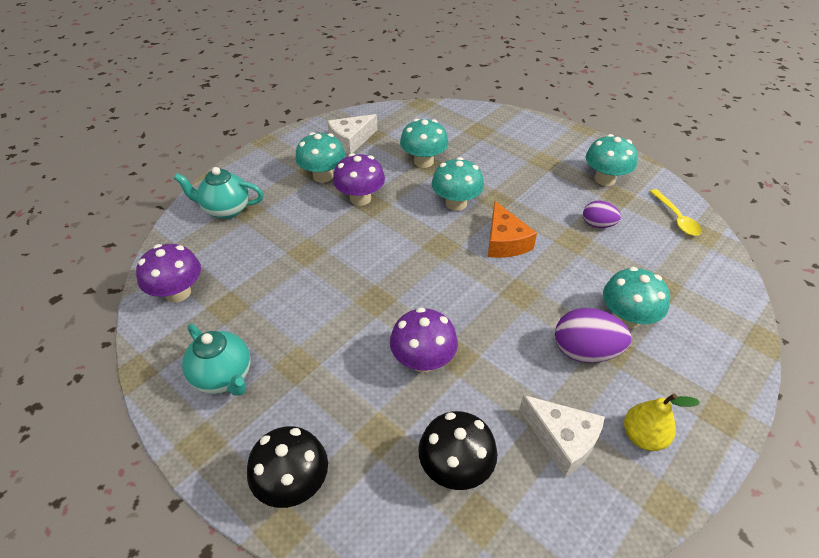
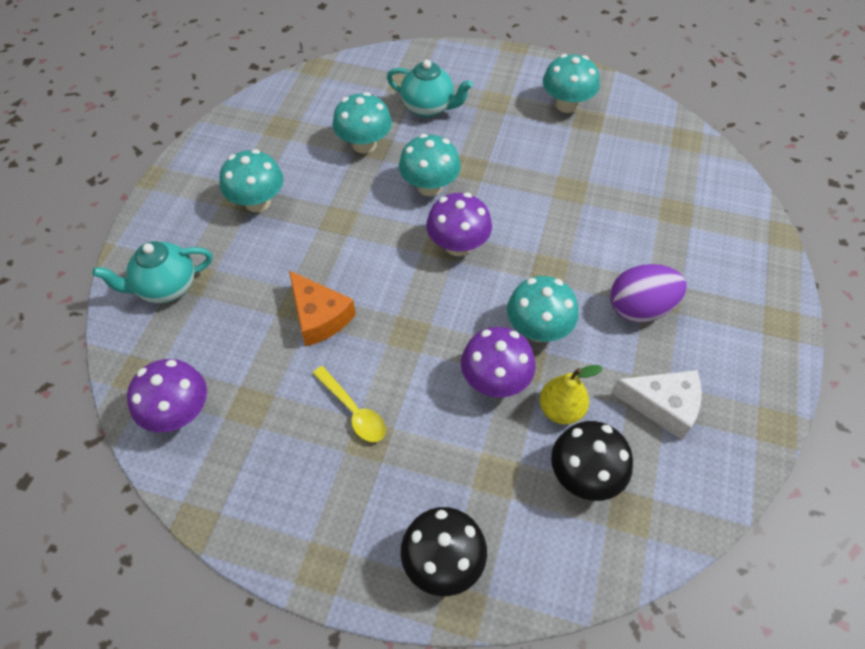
camera: 25 degrees left, 10 degrees up
turquoise teapot [182,324,250,396] -> turquoise teapot moved to [387,60,473,117]
white cheese [327,114,378,154] -> none
purple mushroom [333,153,385,206] -> purple mushroom moved to [426,192,492,256]
orange cheese [488,201,537,258] -> orange cheese moved to [289,271,356,346]
purple egg [583,201,621,228] -> none
turquoise mushroom [603,267,670,329] -> turquoise mushroom moved to [507,276,579,342]
yellow pear [624,394,700,451] -> yellow pear moved to [539,365,603,424]
yellow spoon [650,189,702,236] -> yellow spoon moved to [313,366,386,442]

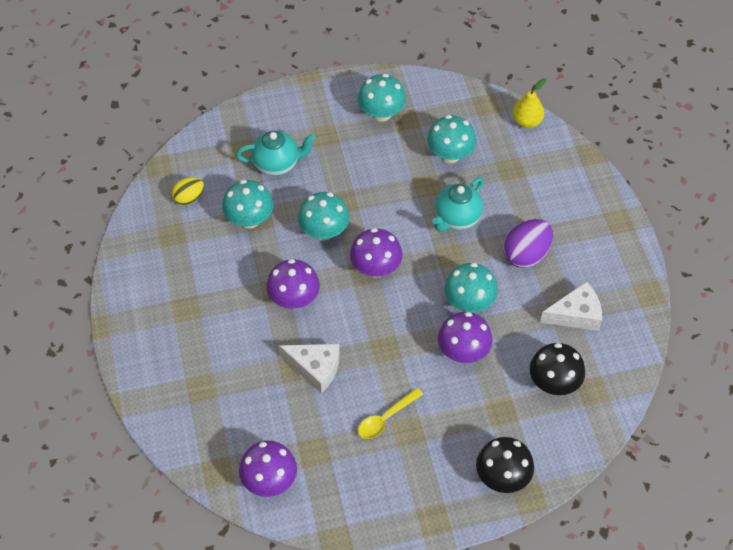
camera: 30 degrees left, 0 degrees up
turquoise teapot [92,241,213,303] -> turquoise teapot moved to [432,177,484,232]
turquoise mushroom [219,149,283,212] -> turquoise mushroom moved to [427,115,476,163]
orange cheese [289,271,356,346] -> white cheese [279,344,340,394]
yellow spoon [313,366,386,442] -> yellow spoon turned 120 degrees clockwise [358,388,423,439]
yellow pear [539,365,603,424] -> yellow pear moved to [512,78,547,128]
none -> yellow egg [172,177,204,205]
none -> purple mushroom [266,259,320,309]

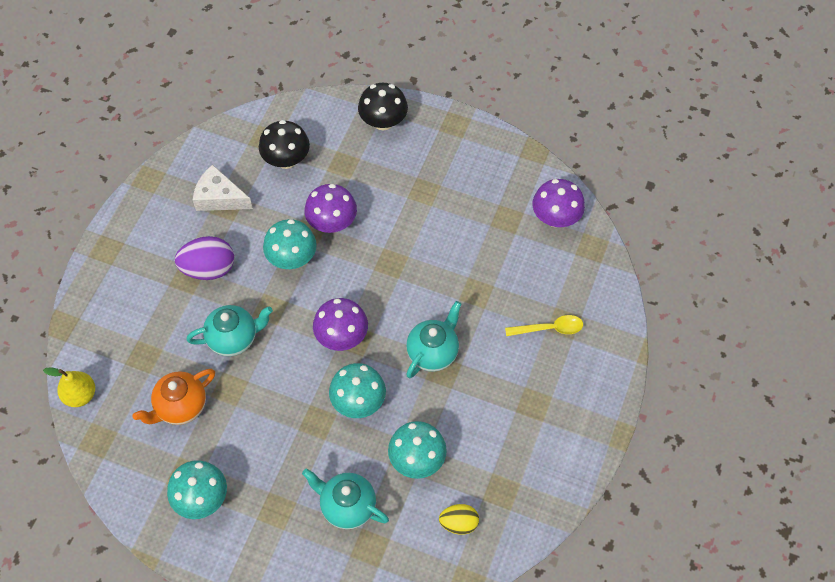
camera: 145 degrees left, 5 degrees up
purple mushroom [266,259,320,309] -> turquoise teapot [406,301,461,378]
white cheese [279,344,340,394] -> none
yellow spoon [358,388,423,439] -> yellow spoon moved to [505,315,583,336]
turquoise mushroom [427,115,476,163] -> orange teapot [132,369,215,425]

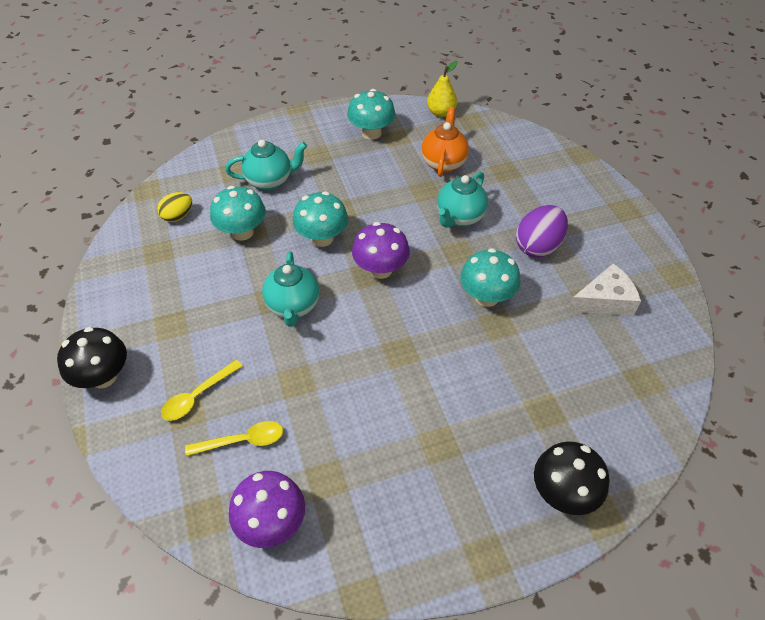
camera: 140 degrees right, 10 degrees down
yellow pear [43,367,95,407] -> yellow pear moved to [427,61,458,117]
black mushroom [259,120,310,169] -> black mushroom moved to [57,327,127,389]
purple mushroom [304,184,357,233] -> none
none -> yellow spoon [185,421,283,456]

